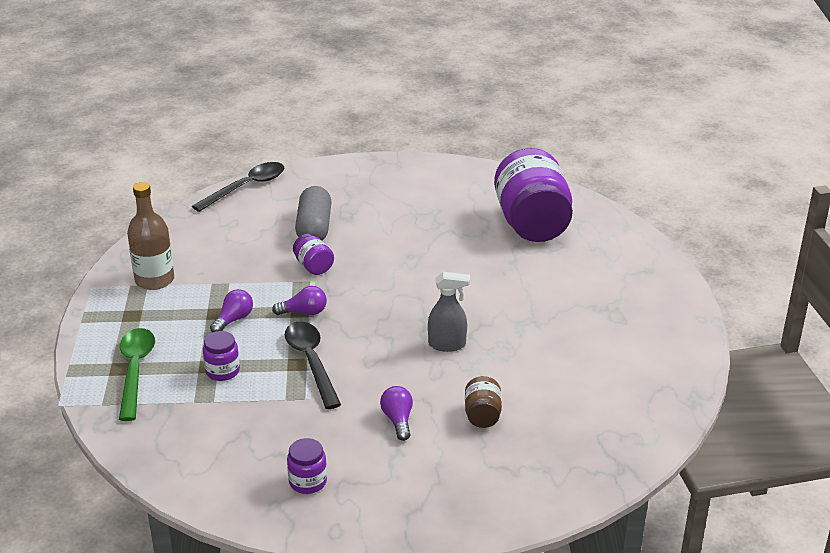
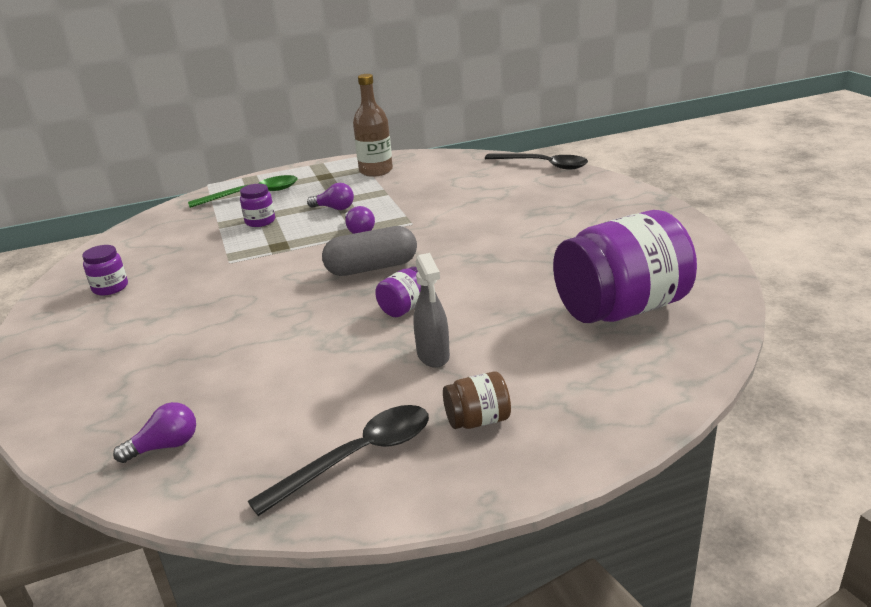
camera: 75 degrees right, 5 degrees down
black spoon [285,321,341,409] -> black spoon moved to [247,405,429,516]
purple jar [293,234,334,275] -> purple jar moved to [375,267,421,317]
grey capsule [295,186,332,240] -> grey capsule moved to [322,226,417,276]
purple light bulb [380,386,413,441] -> purple light bulb moved to [113,402,196,463]
grey spray bottle [428,272,470,352] -> grey spray bottle moved to [413,253,450,368]
brown jar [465,376,502,428] -> brown jar moved to [443,372,511,429]

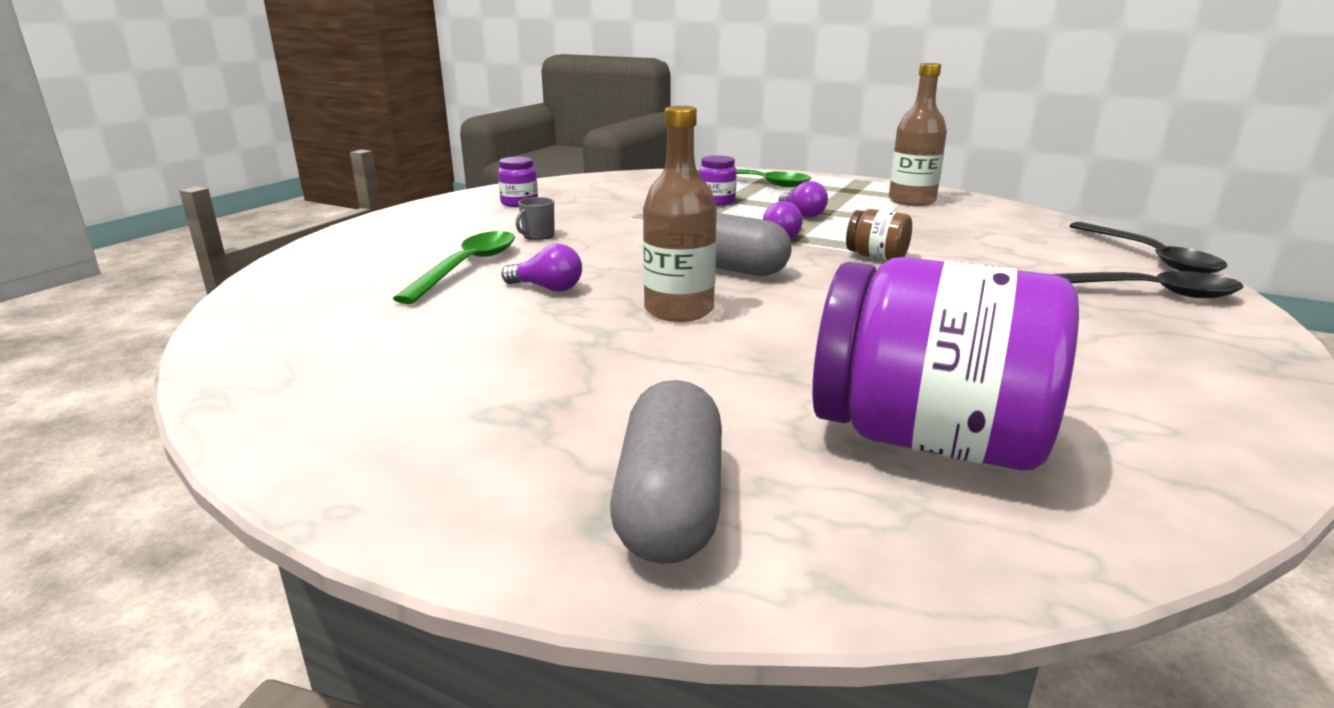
camera: 45 degrees right, 5 degrees down
purple light bulb [113,402,196,463] -> purple light bulb moved to [501,244,582,292]
black spoon [247,405,429,516] -> black spoon moved to [1054,271,1244,298]
purple jar [375,267,421,317] -> brown bottle [643,106,717,322]
grey spray bottle [413,253,450,368] -> none
brown jar [443,372,511,429] -> brown jar moved to [846,209,912,260]
none -> green spoon [393,231,515,304]
none -> grey mug [516,197,554,240]
none -> grey capsule [610,380,722,564]

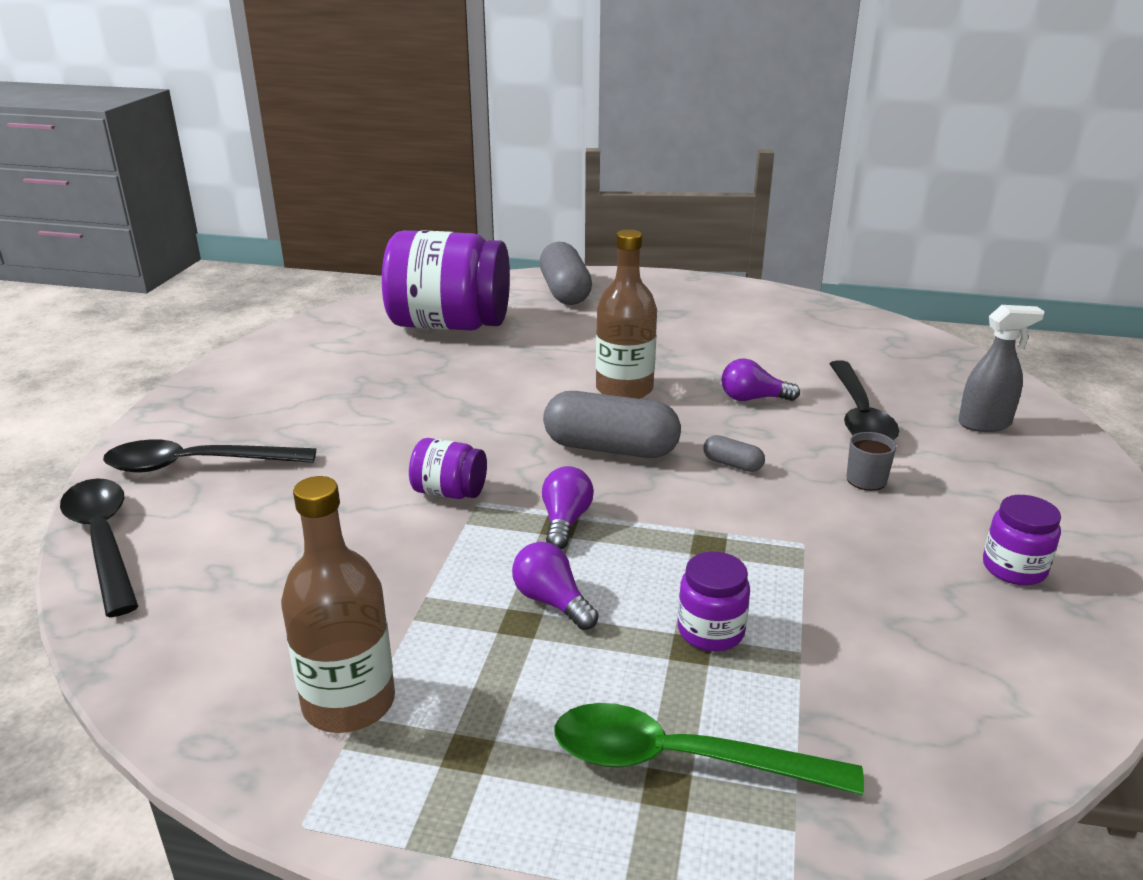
camera: 165 degrees right, 5 degrees up
green spoon [393,231,515,304] -> black spoon [829,360,899,440]
brown jar [846,209,912,260] -> purple jar [409,438,487,499]
none -> grey capsule [703,435,765,472]
none -> grey spray bottle [958,305,1045,432]

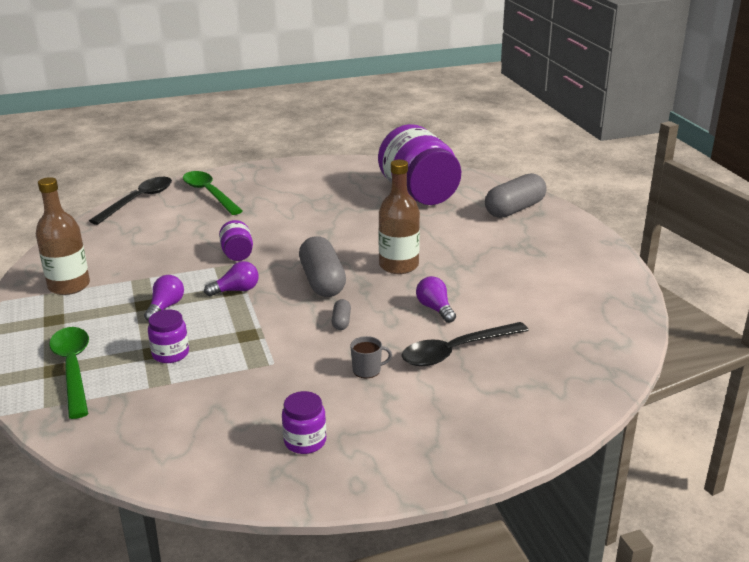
camera: 60 degrees right, 0 degrees up
black spoon [103,439,316,473] -> green spoon [183,171,243,215]
grey spray bottle [958,305,1045,432] -> none

